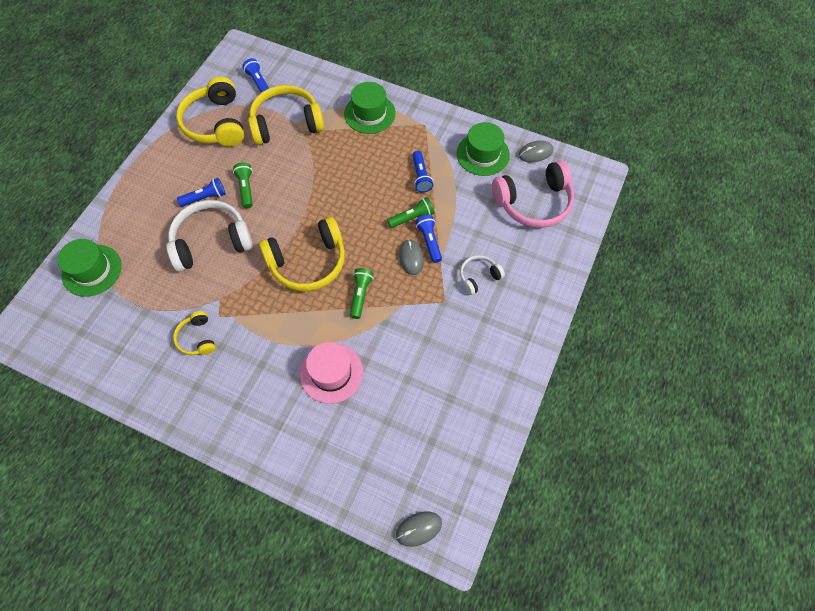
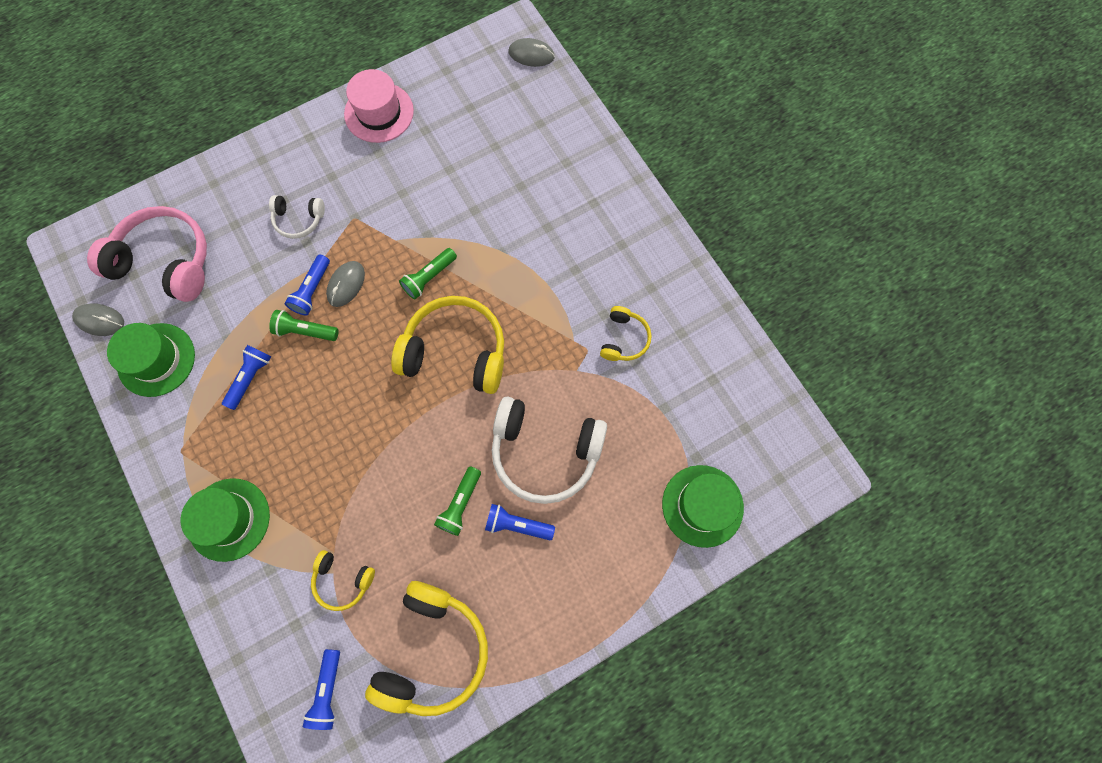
camera: 145 degrees left, 10 degrees up
yellow headphones [248,85,324,145] -> yellow headphones [311,550,375,611], size x0.51
pink hat [300,342,363,404] -> pink hat moved to [344,69,414,143]

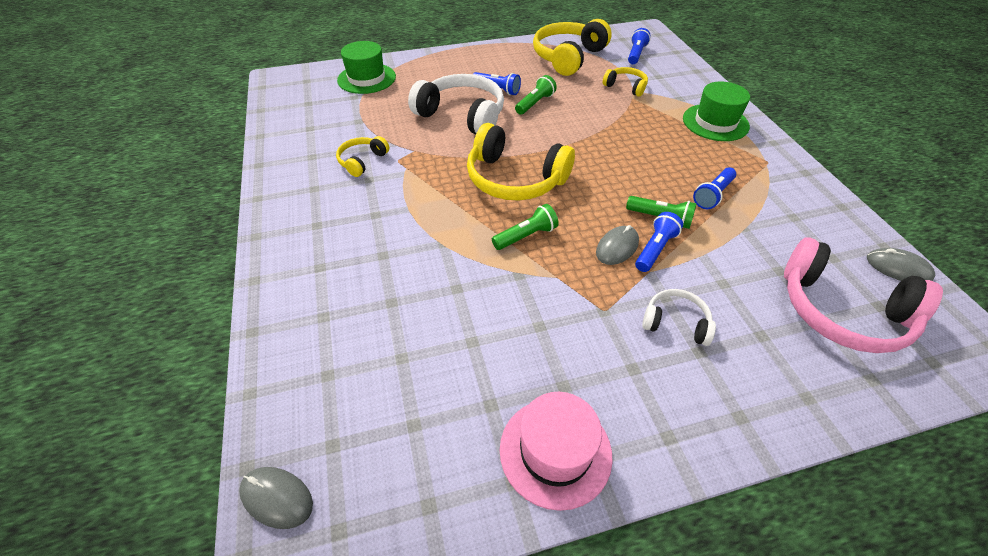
camera: 165 degrees left, 25 degrees down
green hat [107,323,195,397] -> none

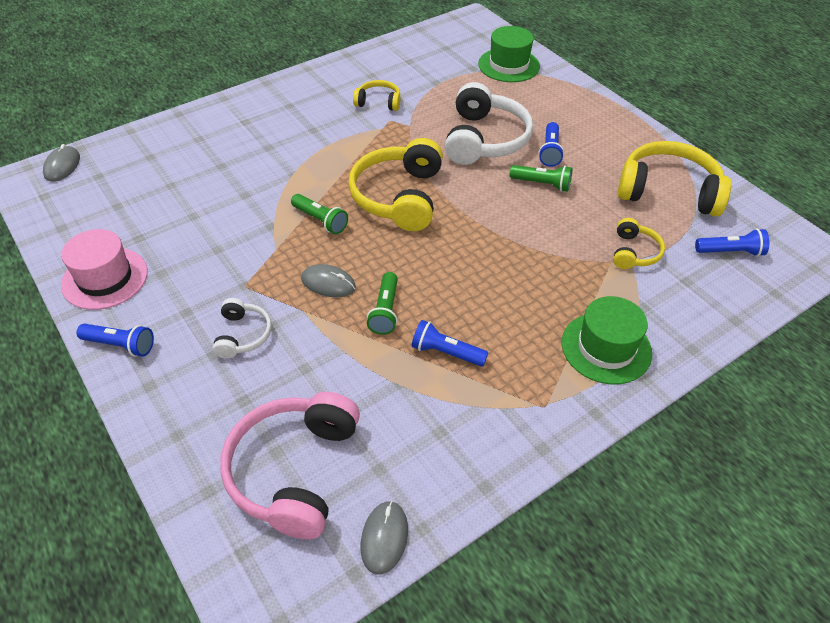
camera: 70 degrees right, 0 degrees up
blue flashlight [635,212,683,272] -> blue flashlight moved to [76,324,154,357]

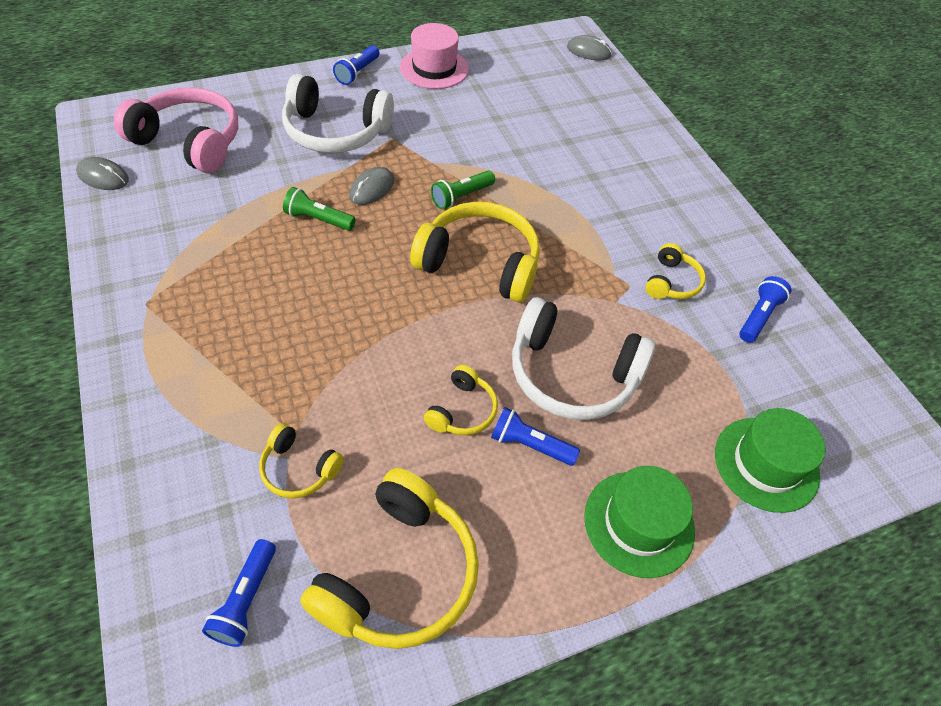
camera: 100 degrees right, 5 degrees up
white headphones [212,298,272,359] -> white headphones [282,74,394,153], size x1.96
blue flashlight [412,320,488,367] -> blue flashlight moved to [739,276,792,343]
green flashlight [510,165,572,192] -> yellow headphones [424,365,498,435]
green hat [562,296,652,384] -> green hat moved to [584,466,695,578]

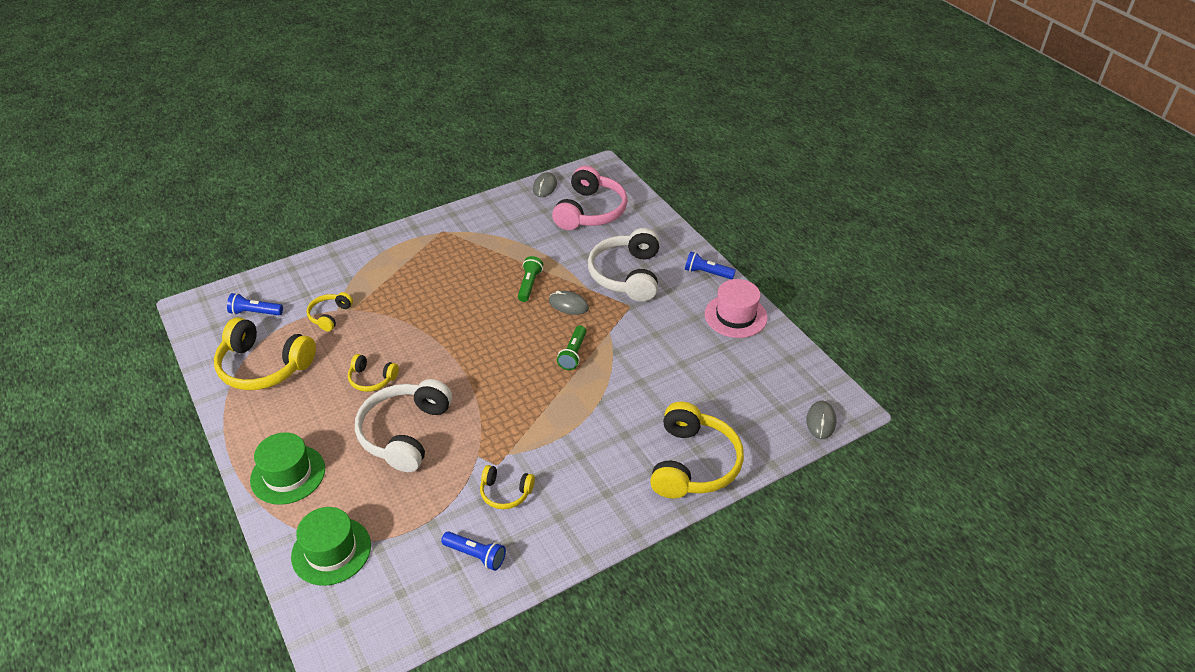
camera: 85 degrees right, 10 degrees down
yellow headphones [410,202,540,303] -> yellow headphones moved to [650,402,744,499]
green flashlight [431,170,495,209] -> green flashlight turned 120 degrees counterclockwise [557,325,586,370]
blue flashlight [491,407,580,466] -> none

